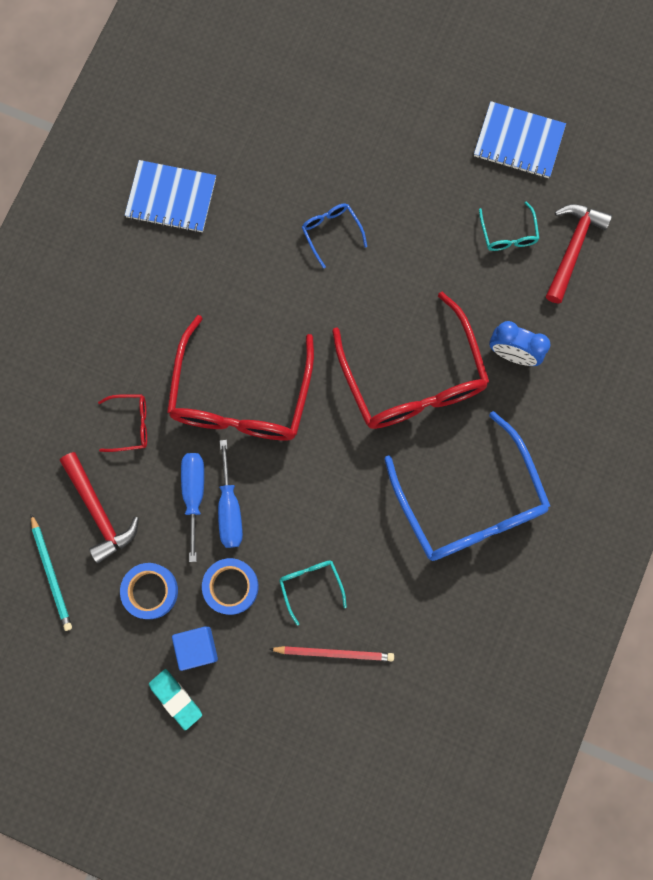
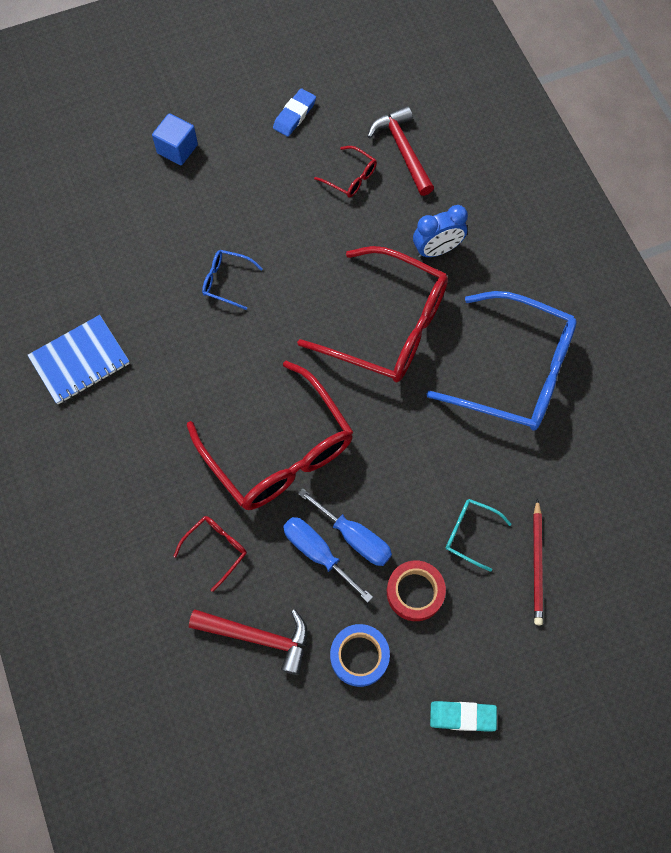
camera: 45 degrees left, 10 degrees down
turquoise pencil [31,514,72,631] -> none
blue cube [172,627,218,671] -> blue cube moved to [152,113,198,165]
blue tape [202,558,259,615] -> red tape [387,560,446,621]
red pencil [269,646,394,661] -> red pencil turned 135 degrees clockwise [533,499,543,625]
blue notebook [474,101,566,178] -> blue eraser [273,89,316,137]
turquoise glasses [479,201,539,251] -> red glasses [314,146,377,198]

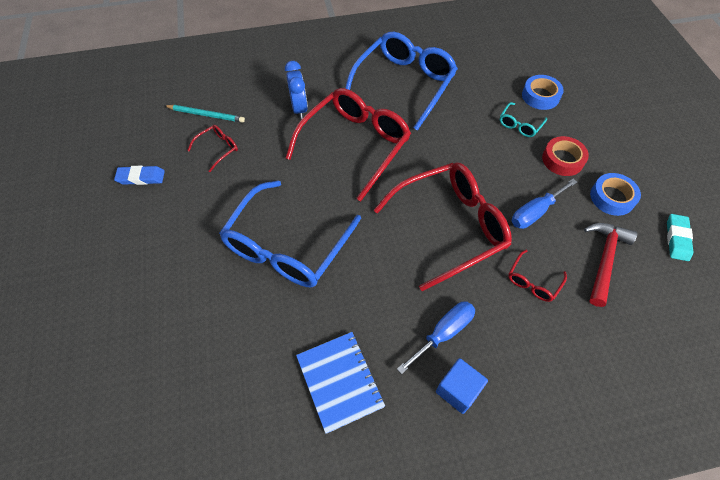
camera: 80 degrees left, 10 degrees down
blue cube [152,113,198,165] -> blue cube moved to [436,358,488,414]
red glasses [173,516,247,592] -> red glasses turned 105 degrees counterclockwise [508,250,567,302]
blue glasses [202,250,263,310] -> blue glasses [219,180,361,287], size x2.36
blue eraser [273,89,316,137] -> blue eraser turned 45 degrees counterclockwise [114,166,165,185]
blue screwdriver [298,488,392,566] -> blue screwdriver moved to [397,302,475,374]
red hammer [367,106,434,196] -> turquoise pencil [165,105,245,123]
turquoise eraser [430,701,497,732] -> turquoise eraser moved to [667,214,693,261]
red pencil [533,499,543,625] -> blue tape [522,75,564,110]

